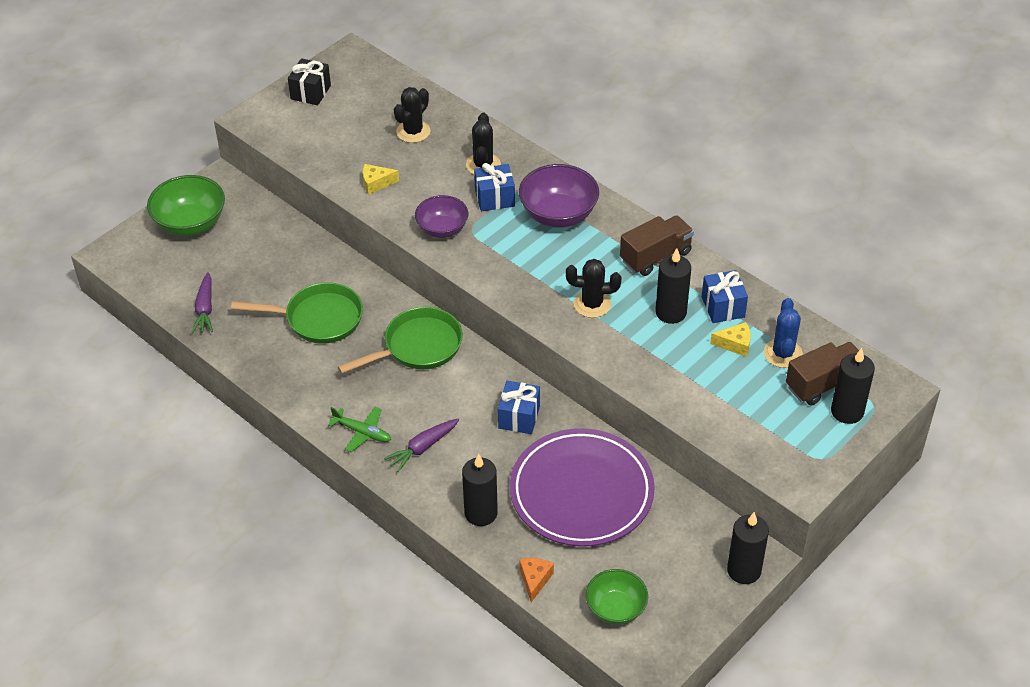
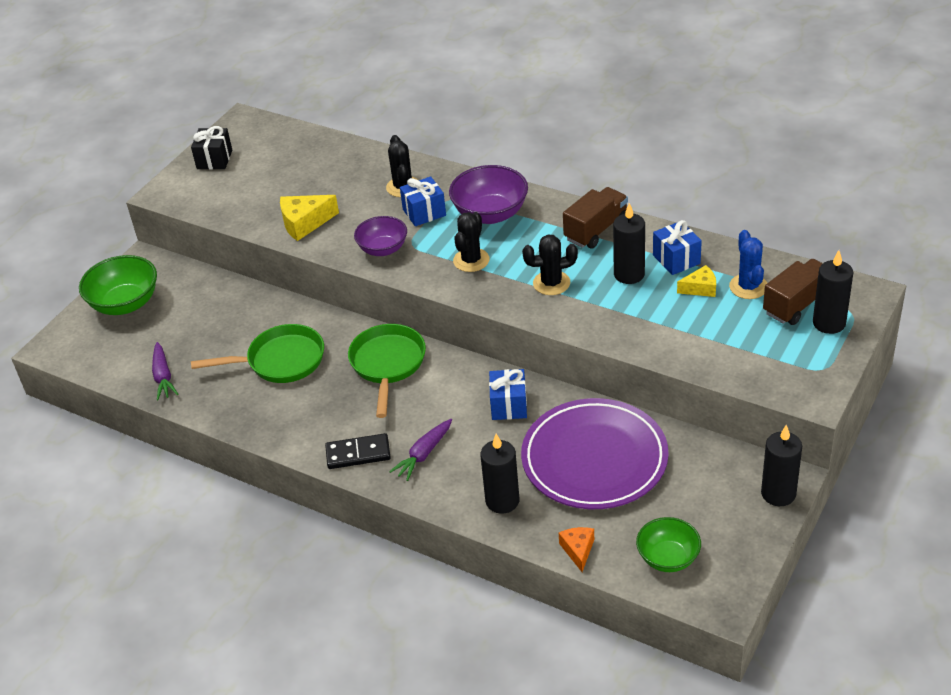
camera: 10 degrees left, 5 degrees down
green plane [328,407,391,452] -> black domino [325,433,391,469]
green pan [338,307,463,374] -> green pan turned 45 degrees counterclockwise [348,324,426,418]
yellow cheese [363,164,399,195] -> yellow cheese [280,195,339,241], size x1.59
black cactus [394,87,430,143] -> black cactus moved to [453,212,490,272]

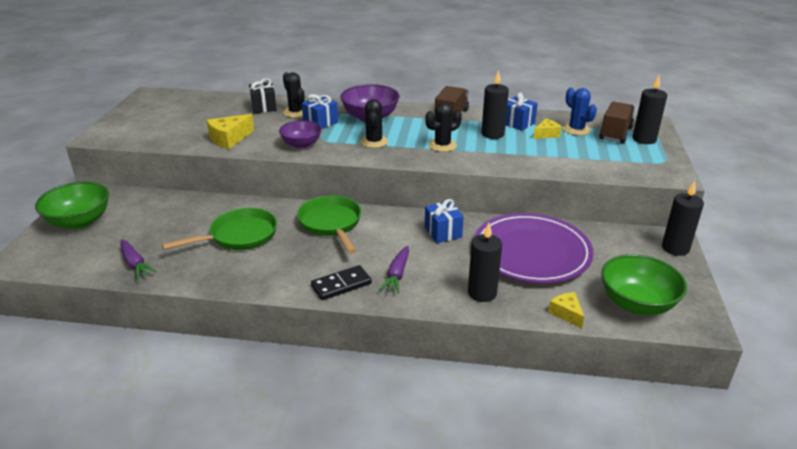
camera: 25 degrees left, 10 degrees down
black gift [191,126,232,170] -> black gift moved to [249,78,277,113]
orange cheese [559,527,594,572] -> yellow cheese [548,292,584,328]
green bowl [636,517,701,572] -> green bowl [601,254,687,315], size x1.50

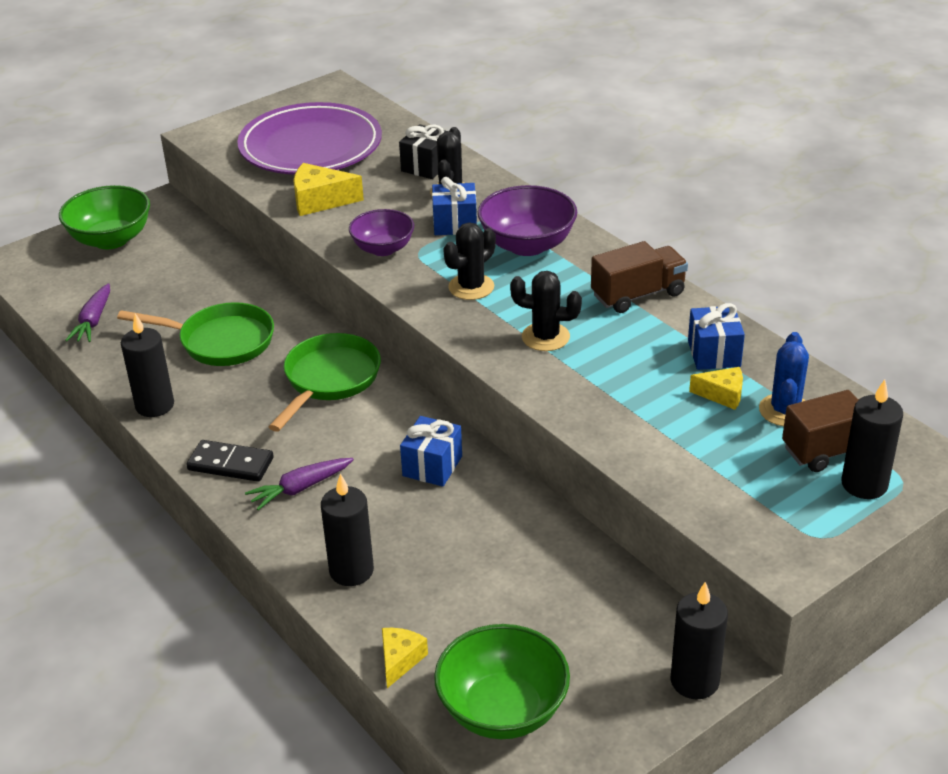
camera: 45 degrees right, 5 degrees up
purple plate [474,213,594,283] -> purple plate moved to [237,102,382,175]
black candle [481,70,509,139] -> black candle moved to [121,313,174,417]

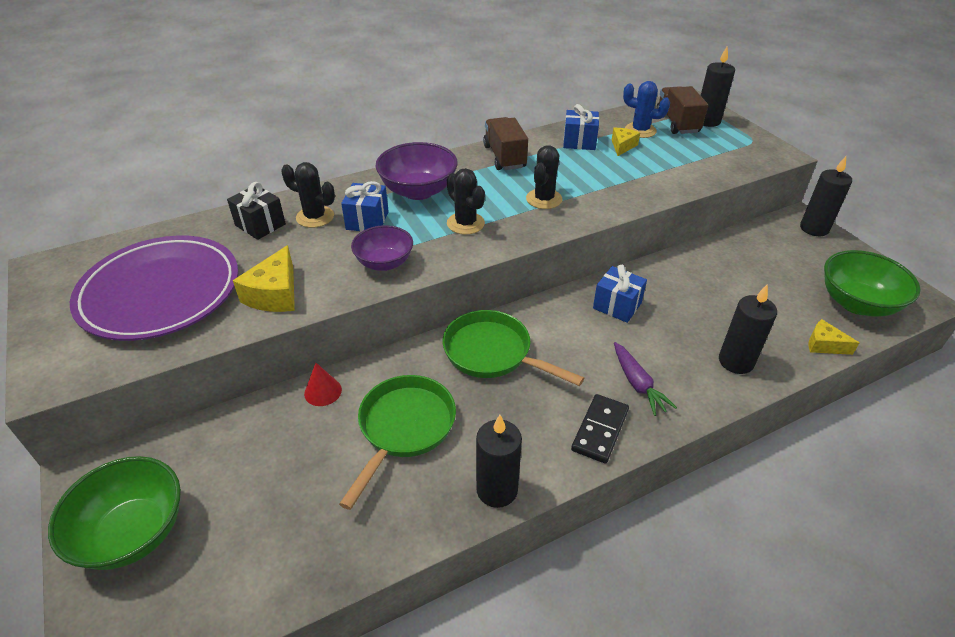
camera: 80 degrees left, 5 degrees up
purple carrot [65,283,110,342] -> none
none -> red cone [304,363,342,406]

